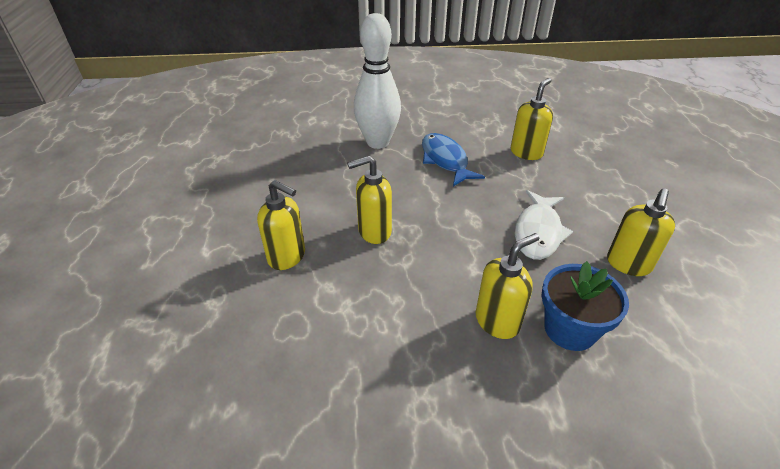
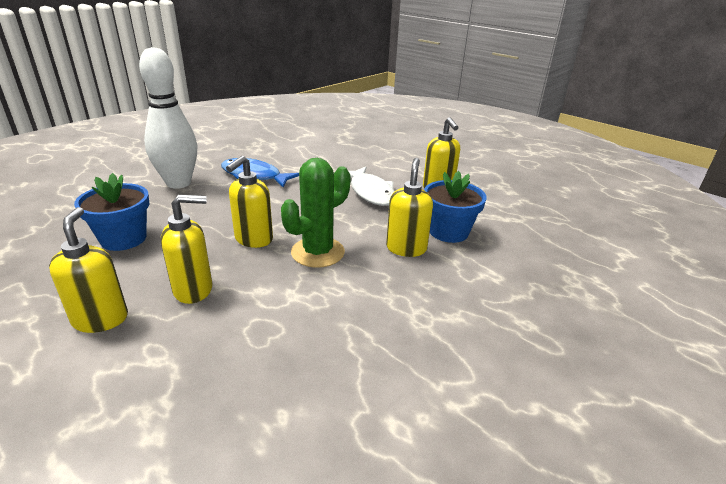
camera: 45 degrees left, 10 degrees down
yellow soap dispenser [511,78,553,160] -> yellow soap dispenser moved to [49,207,128,333]
none -> blue flower pot [74,173,149,251]
none -> green cactus [281,158,351,268]

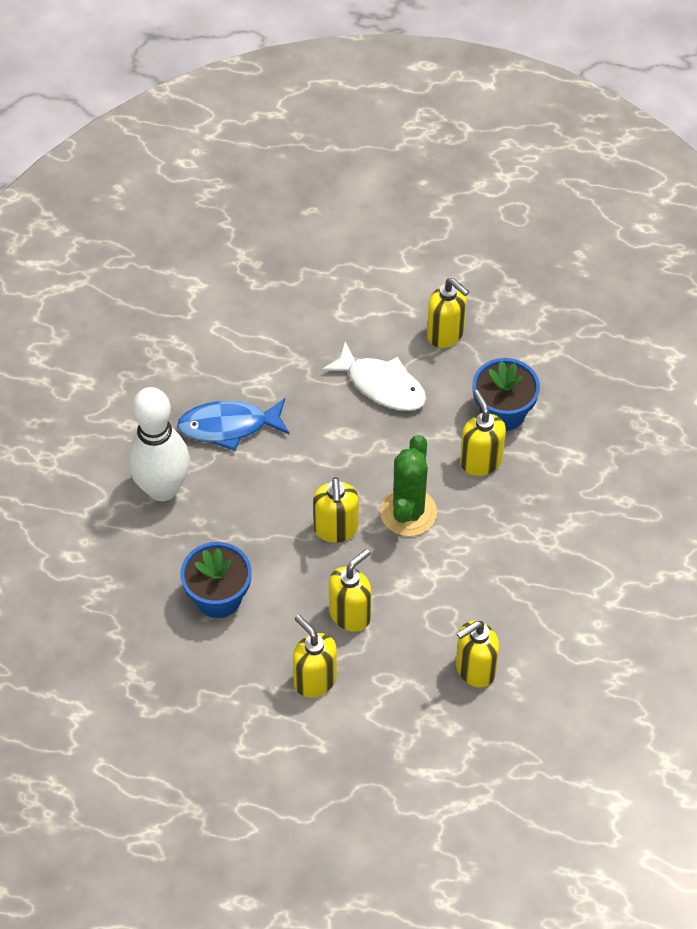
camera: 30 degrees left, 25 degrees up
none -> yellow soap dispenser [456,620,499,688]

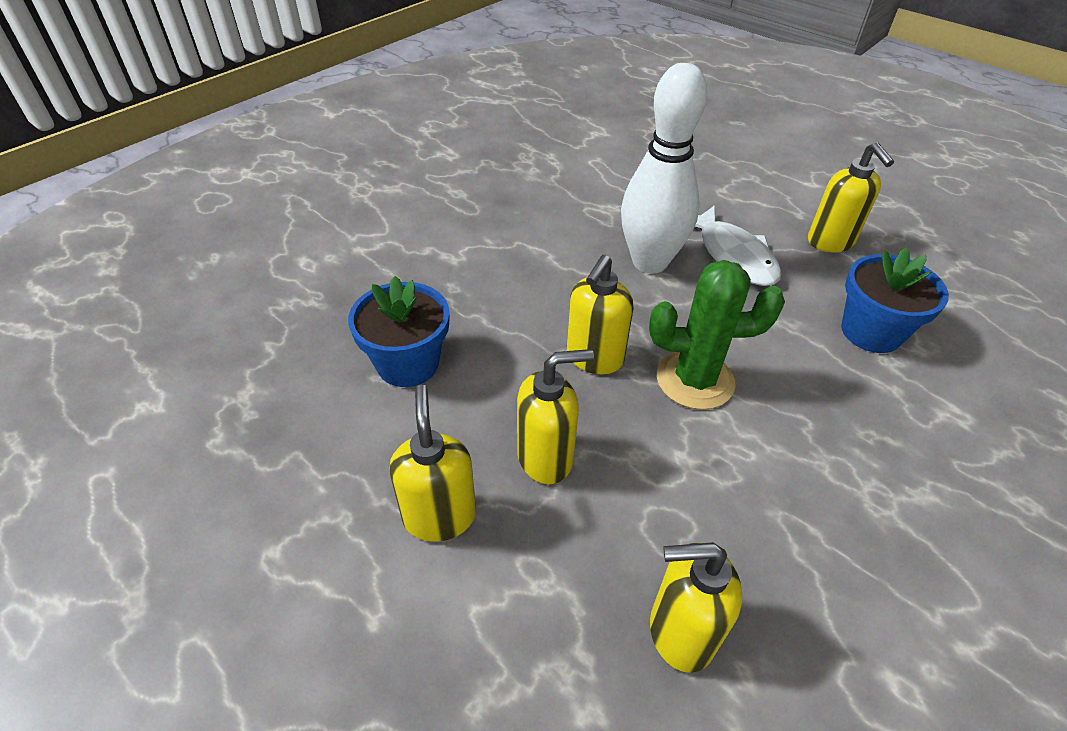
camera: 30 degrees right, 10 degrees down
white bowling pin [128,387,190,501] -> white bowling pin moved to [621,63,707,273]
blue fish [177,398,290,451] -> none
green cactus [380,435,437,536] -> green cactus turned 45 degrees clockwise [649,260,785,410]
yellow soap dispenser [460,390,506,476] -> none

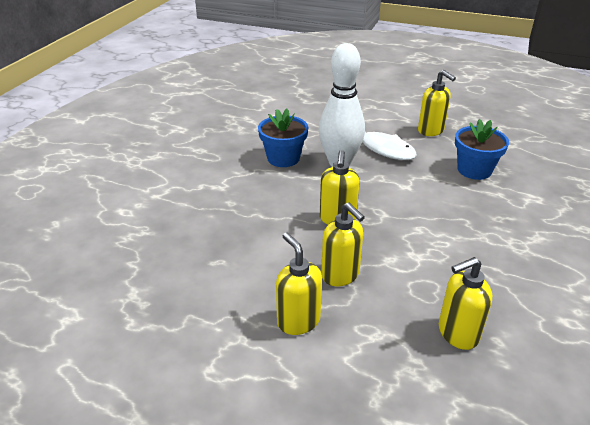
camera: 20 degrees left, 10 degrees down
blue flower pot [348,276,449,387] -> blue flower pot moved to [258,109,308,167]
yellow soap dispenser [517,349,594,484] -> yellow soap dispenser turned 90 degrees clockwise [321,202,365,286]
green cactus [649,260,785,410] -> none

